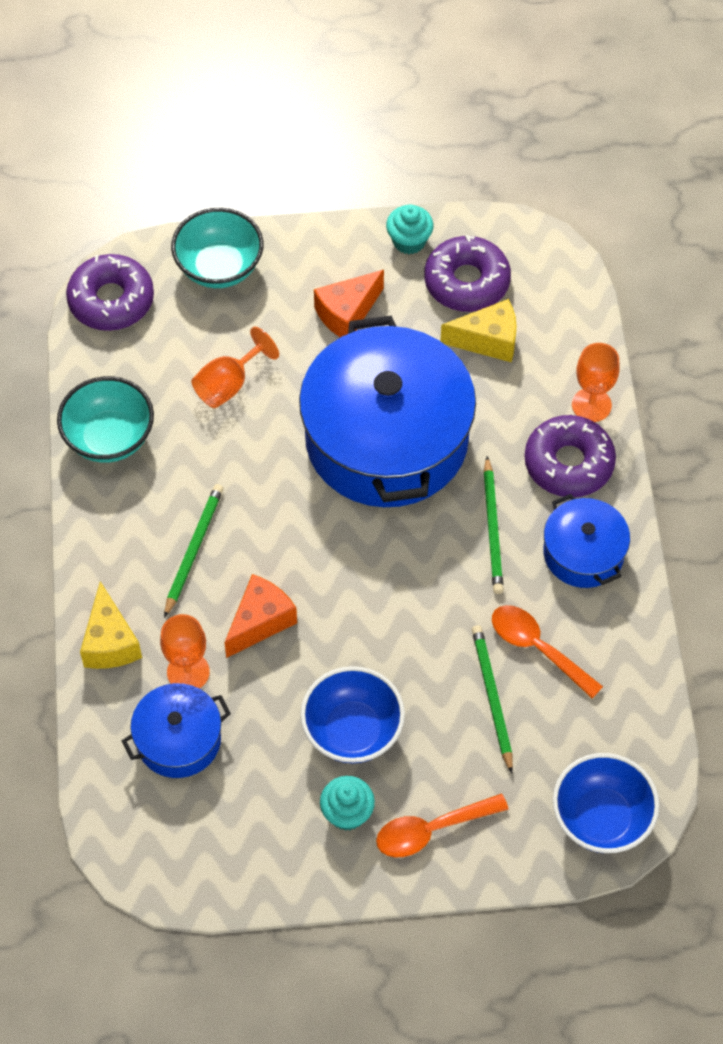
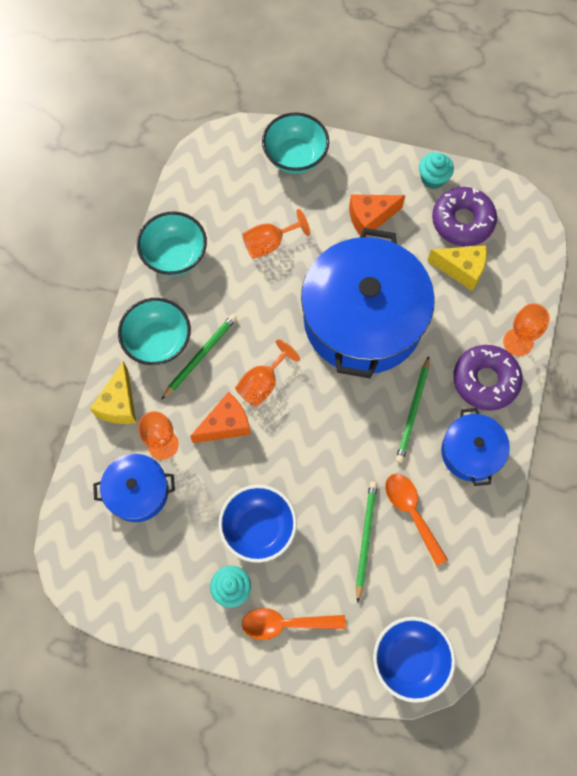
camera: 20 degrees right, 10 degrees up
purple donut [66,254,154,331] -> none
none -> turquoise bowl [118,298,191,365]
none -> orange goblet [235,339,300,407]

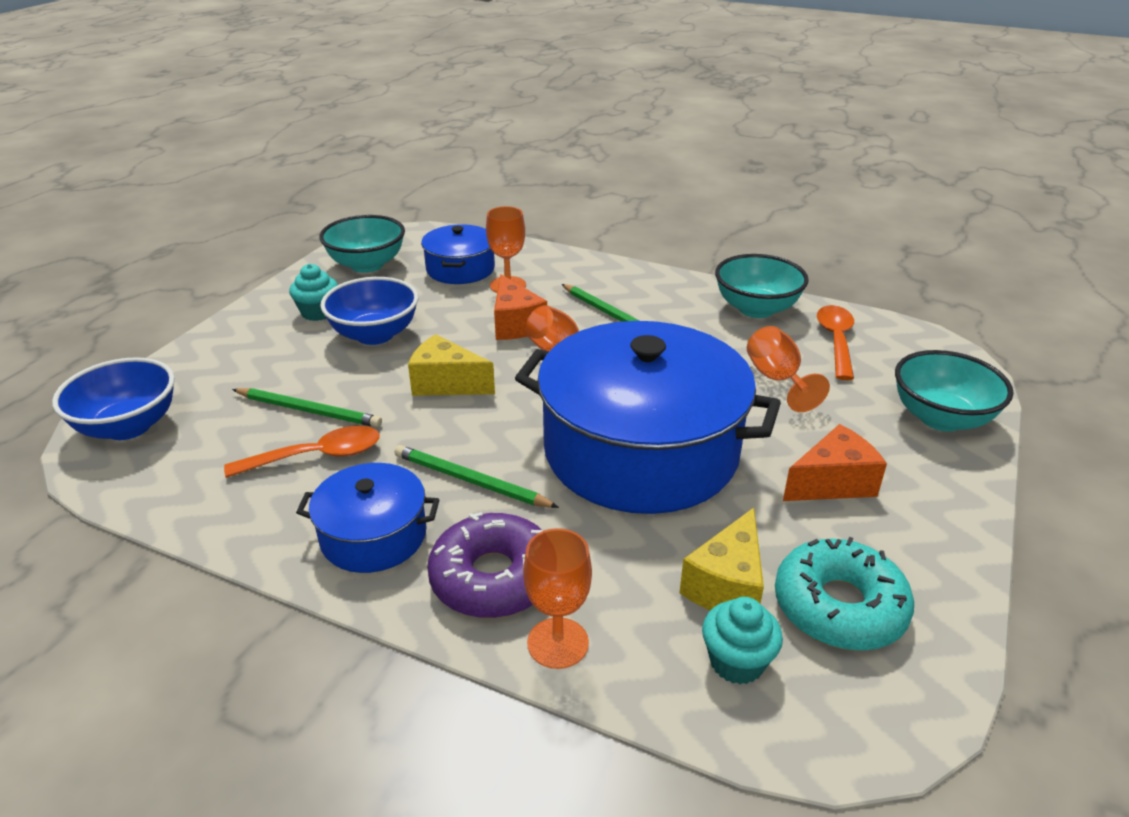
camera: 100 degrees right, 35 degrees down
yellow cheese [90,361,136,424] -> yellow cheese moved to [408,334,495,396]
turquoise bowl [118,298,191,365] -> turquoise bowl moved to [319,215,405,273]
orange spoon [242,608,346,640] -> orange spoon moved to [817,305,854,380]
orange cheese [349,195,405,237] -> orange cheese turned 75 degrees clockwise [783,424,887,501]
turquoise cupcake [419,152,454,189] -> turquoise cupcake moved to [702,597,783,684]
purple donut [432,187,497,246] -> turquoise donut [775,537,914,651]

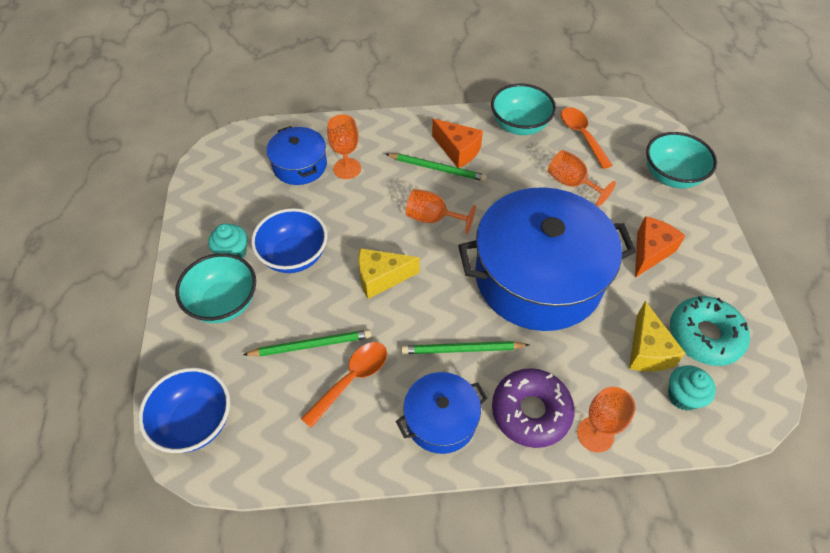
camera: 30 degrees left, 20 degrees up
turquoise bowl [319,215,405,273] -> turquoise bowl moved to [175,253,256,323]
orange cheese [494,274,547,340] -> orange cheese moved to [432,119,483,168]

